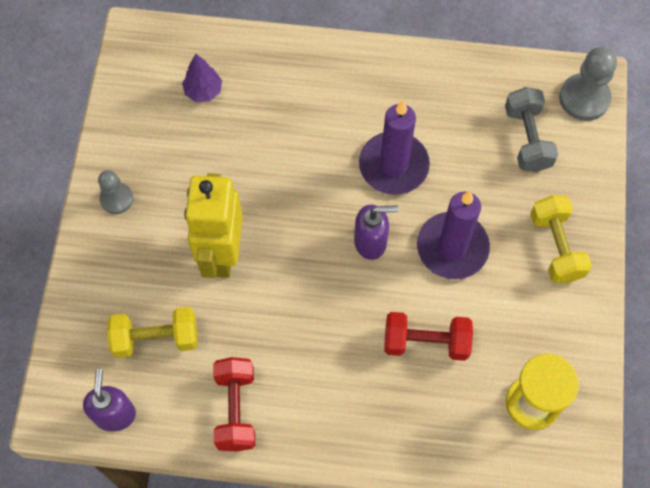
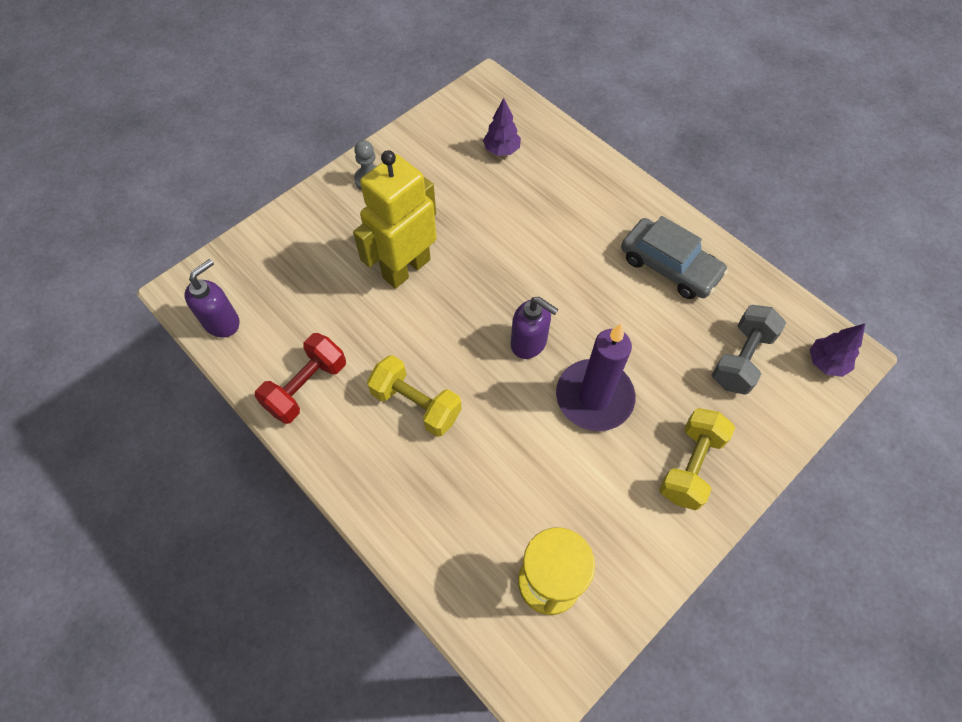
camera: 40 degrees right, 5 degrees down
yellow dumbbell [107,307,197,358] -> yellow dumbbell moved to [367,355,462,437]
purple candle [359,100,430,195] -> none
red dumbbell [384,312,473,361] -> none
grey pawn [559,47,617,121] -> purple tree [810,324,865,377]
none -> grey car [621,216,728,299]

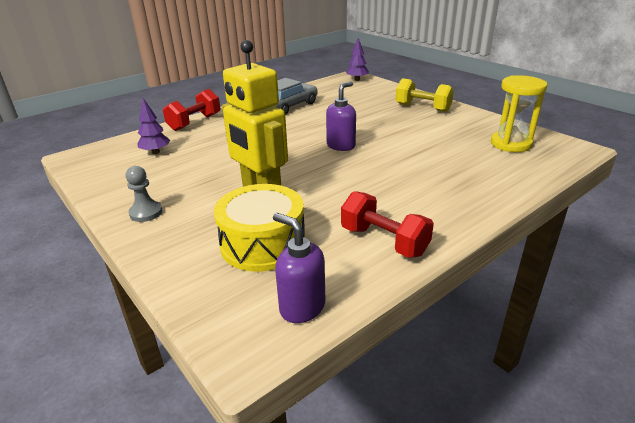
camera: 85 degrees left, 30 degrees down
yellow dumbbell [367,355,462,437] -> none
purple candle [556,324,635,431] -> none
grey dumbbell [712,305,786,395] -> none
none -> red dumbbell [163,89,220,131]
none -> yellow drum [214,184,305,272]

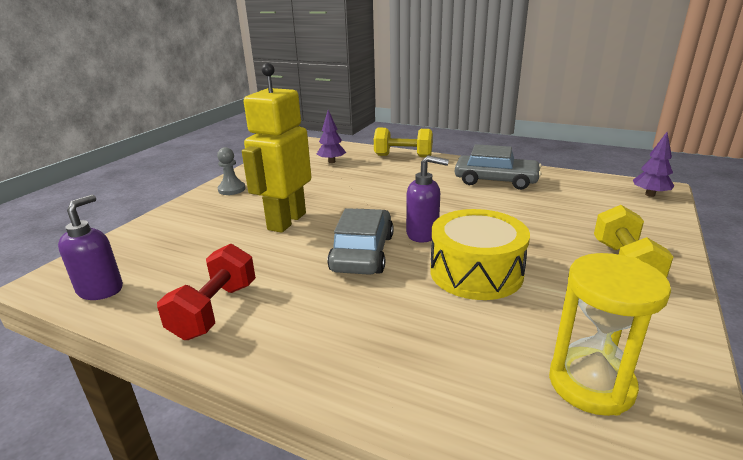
camera: 65 degrees right, 5 degrees down
red dumbbell [163,89,220,131] -> yellow dumbbell [374,128,433,157]
yellow drum [214,184,305,272] -> yellow drum moved to [430,209,530,300]
none -> grey car [327,208,394,275]

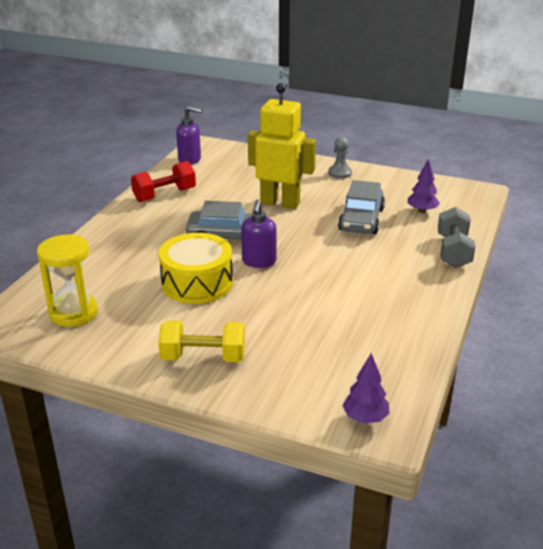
camera: 85 degrees right, 5 degrees up
red dumbbell [157,243,256,340] -> red dumbbell turned 45 degrees counterclockwise [131,161,196,202]
yellow dumbbell [374,128,433,157] -> grey dumbbell [438,207,475,268]
grey car [455,144,541,190] -> grey car moved to [338,180,385,234]

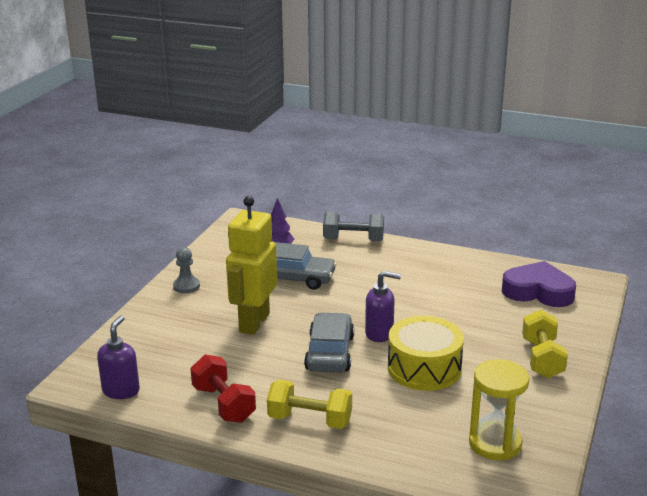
camera: 90 degrees left, 5 degrees down
purple tree [342,353,390,423] -> none
none -> yellow dumbbell [267,380,352,429]
none -> purple heart [502,261,576,307]

